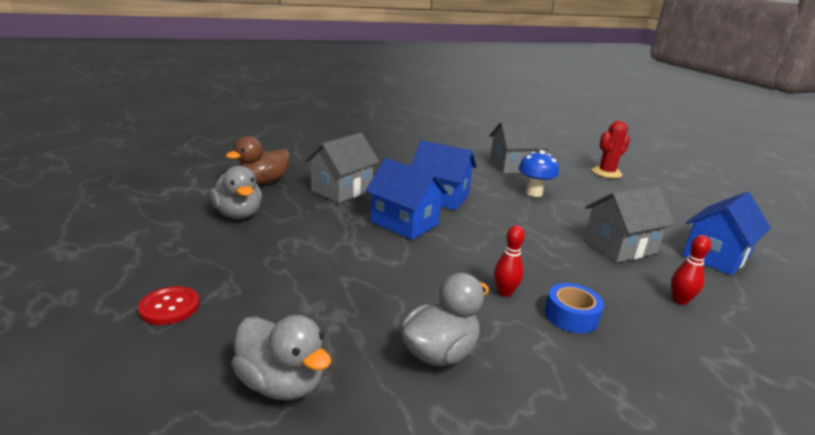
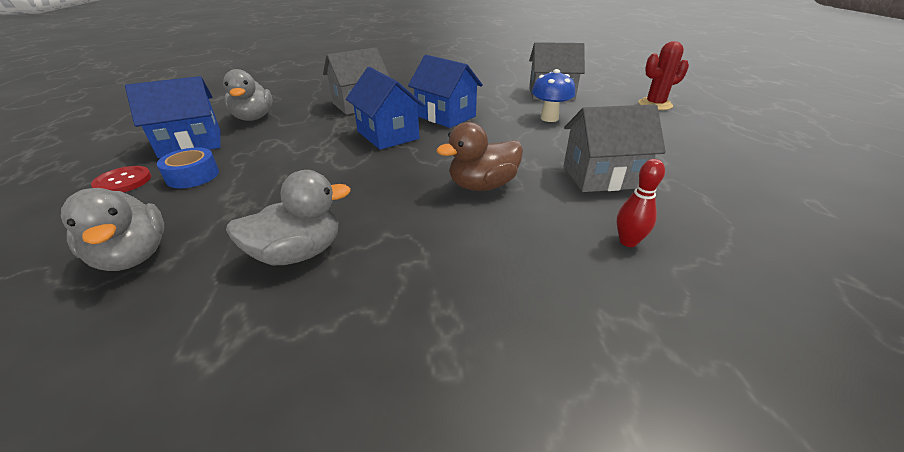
camera: 20 degrees right, 10 degrees up
brown duck [226,136,290,185] -> brown duck moved to [436,122,523,191]
red bowling pin [494,225,525,297] -> none
blue tape [545,283,604,333] -> blue tape moved to [157,147,219,188]
blue house [682,192,771,275] -> blue house moved to [125,76,221,158]

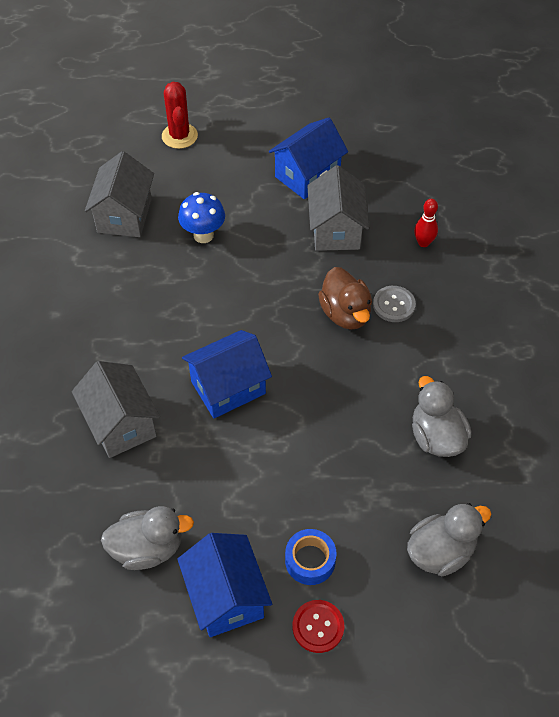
camera: 85 degrees left, 20 degrees up
blue house [408,55,483,128] -> blue house moved to [269,118,348,199]
none -> grey button [373,286,416,322]

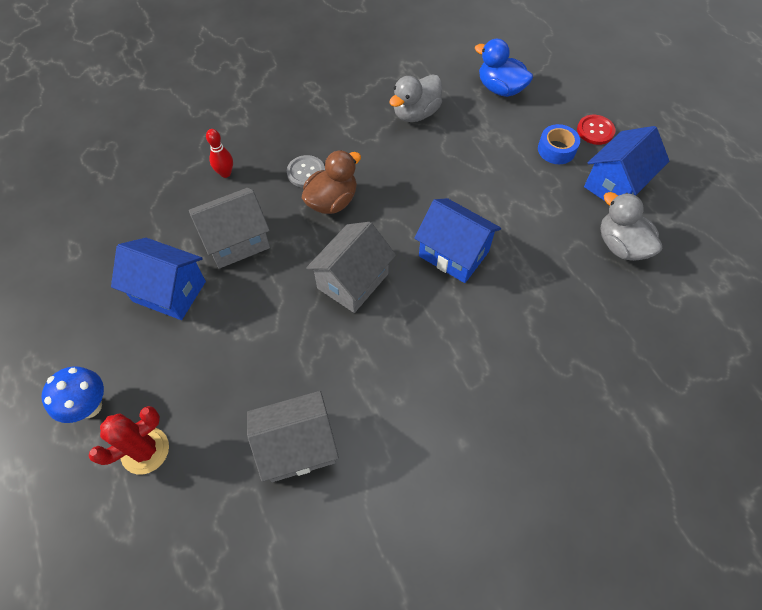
camera: 115 degrees left, 5 degrees up
grey house [72,361,160,458] -> grey house moved to [306,222,396,313]
blue mushroom [178,192,225,243] -> blue mushroom moved to [41,366,104,423]
grey duck [407,503,491,576] -> blue duck [475,39,533,97]

